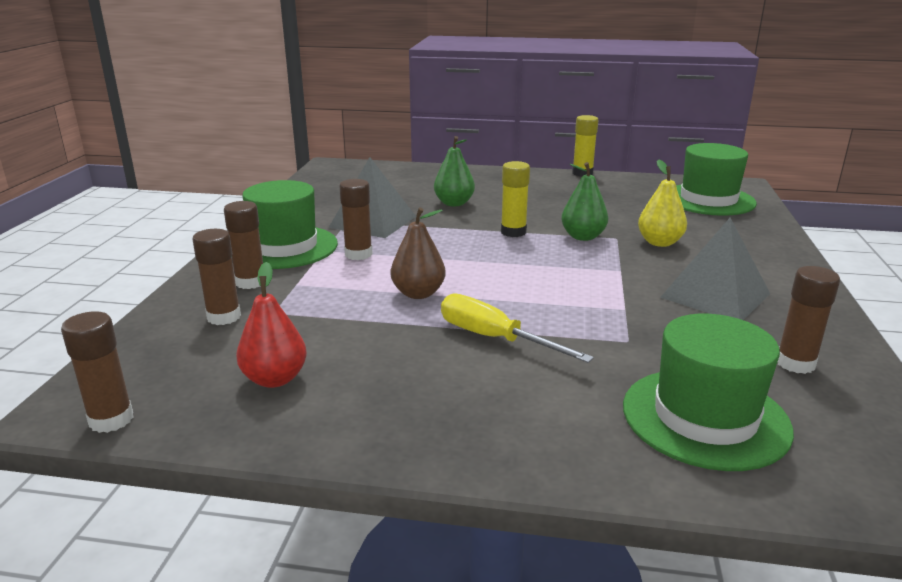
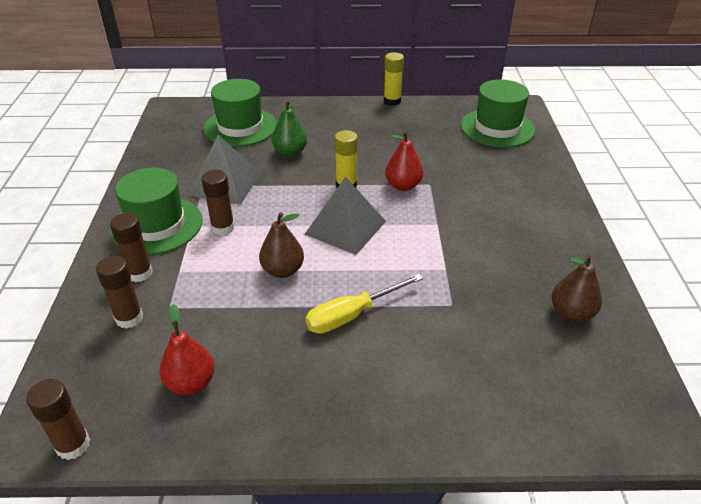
camera: 10 degrees left, 15 degrees up
yellow screwdriver [441,294,594,363] -> yellow screwdriver turned 60 degrees counterclockwise [306,274,423,334]
green pear [561,162,608,241] -> red pear [385,131,423,191]
green hat [623,314,794,471] -> green hat moved to [203,79,277,147]
yellow pear [638,159,687,247] -> none
grey pyramid [660,218,770,320] -> grey pyramid moved to [305,176,386,255]
brown glue stick [778,266,840,374] -> brown pear [551,255,602,322]

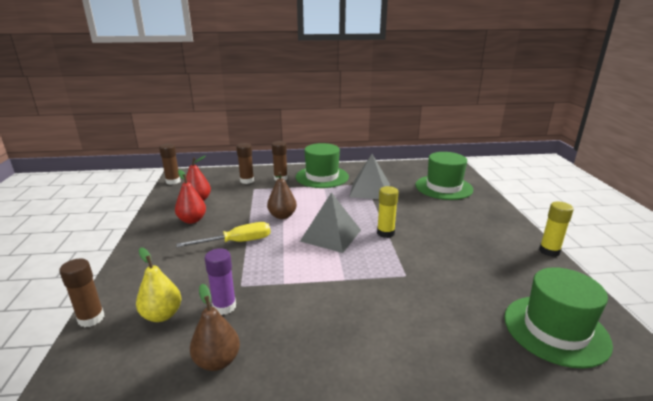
camera: 85 degrees right, 15 degrees down
brown glue stick [202,170,235,235] -> brown glue stick moved to [59,259,104,327]
green pear [272,100,307,157] -> none
yellow screwdriver [306,274,423,334] -> yellow screwdriver turned 105 degrees clockwise [176,222,271,247]
red pear [385,131,423,191] -> red pear moved to [175,170,206,224]
none -> yellow pear [136,248,181,322]
none -> purple glue stick [204,248,236,315]

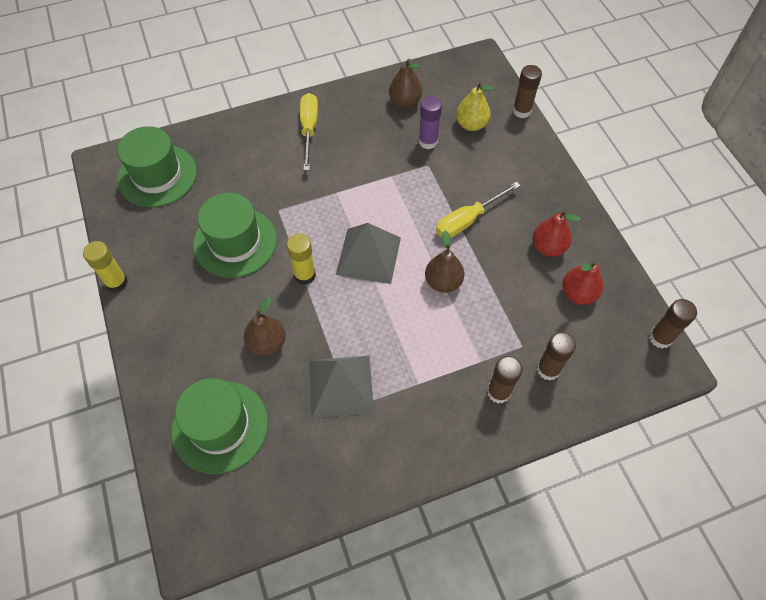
camera: 165 degrees right, 35 degrees up
green hat [296,143,349,188] -> green hat moved to [193,193,277,278]
none -> brown pear [244,297,286,356]
none -> yellow screwdriver [300,93,318,171]

